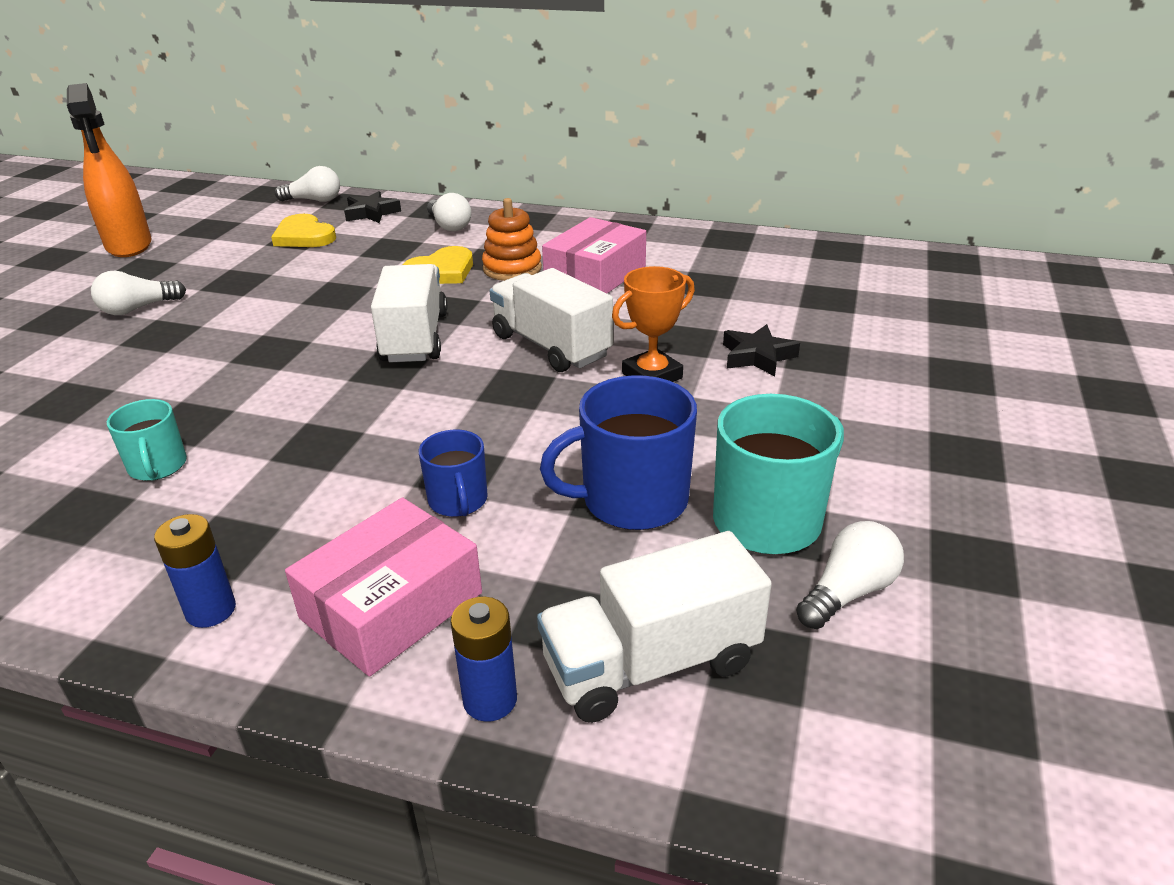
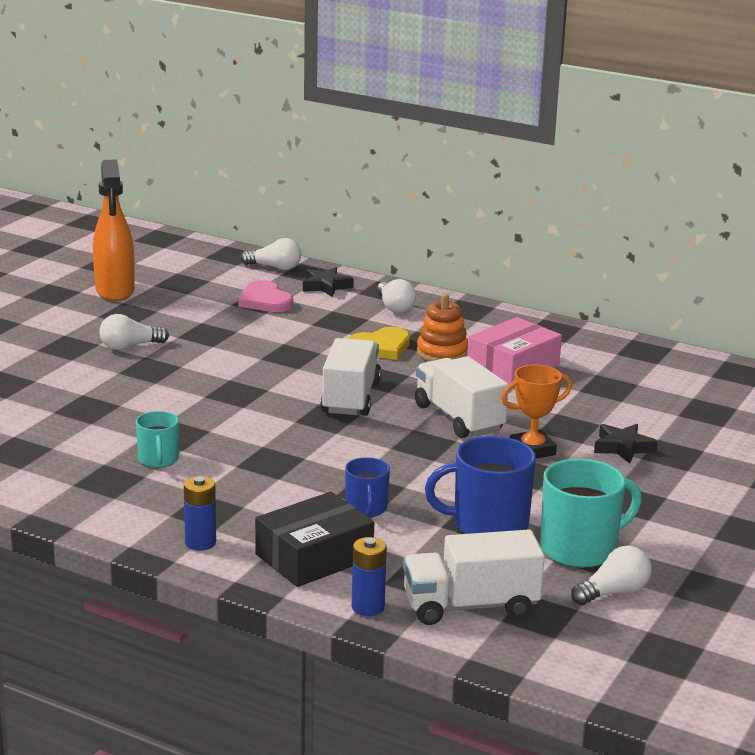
camera: 10 degrees right, 10 degrees down
yellow heart [271,214,336,247] -> pink heart [238,280,293,312]
pink box [285,497,482,676] -> black box [255,492,374,587]

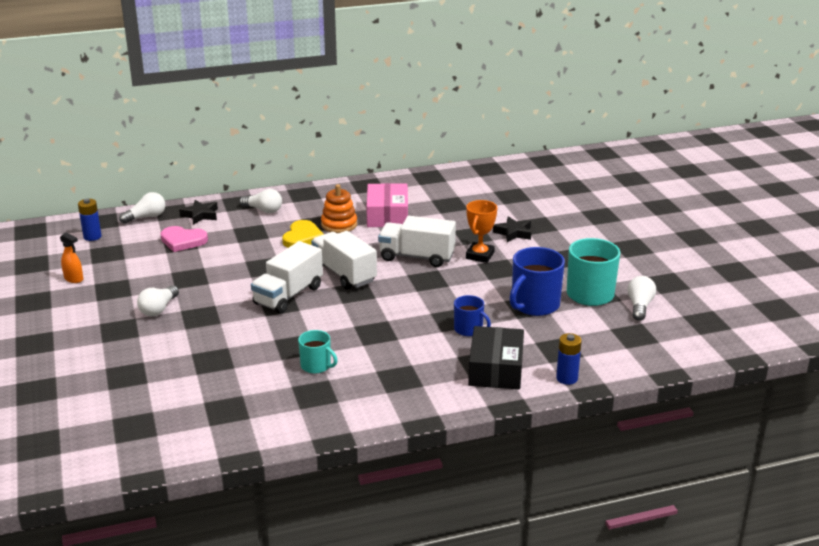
camera: 45 degrees left, 5 degrees up
orange spray bottle [93,159,135,301] -> orange spray bottle [60,233,83,283], size x0.46
blue battery [184,476,216,551] -> blue battery moved to [78,199,102,241]
white truck [403,530,545,625] -> white truck moved to [251,241,323,313]

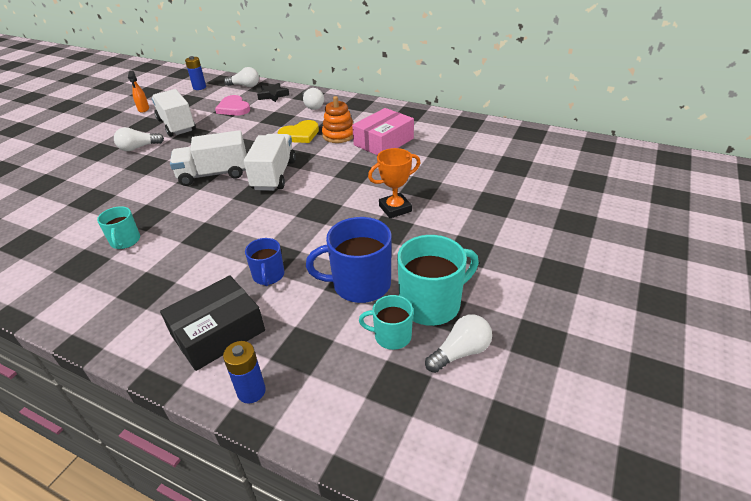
camera: 45 degrees right, 10 degrees up
white truck [378,216,456,267] -> white truck moved to [152,89,196,137]
black star [493,216,531,242] -> none
none -> turquoise mug [359,295,413,350]

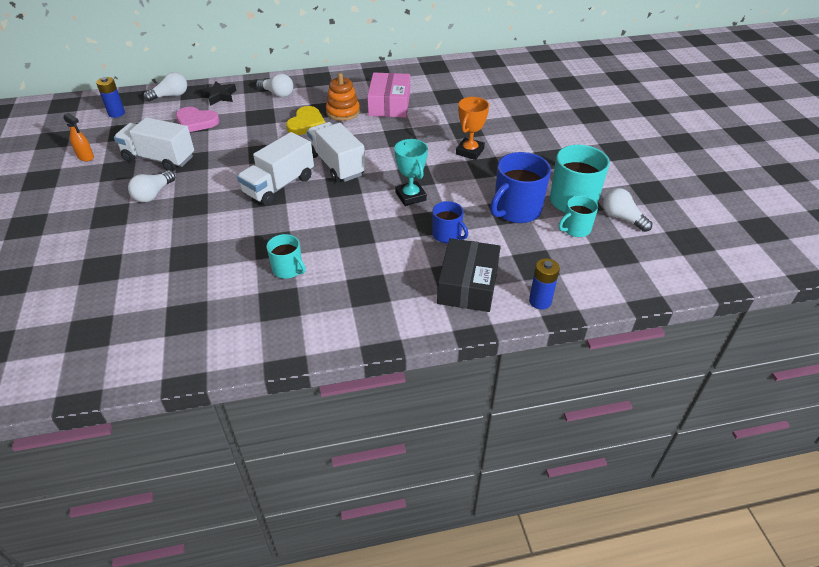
camera: 40 degrees left, 5 degrees up
white light bulb [425,315,492,373] -> white light bulb turned 60 degrees counterclockwise [603,188,652,232]
none -> turquoise trophy [394,139,428,206]

